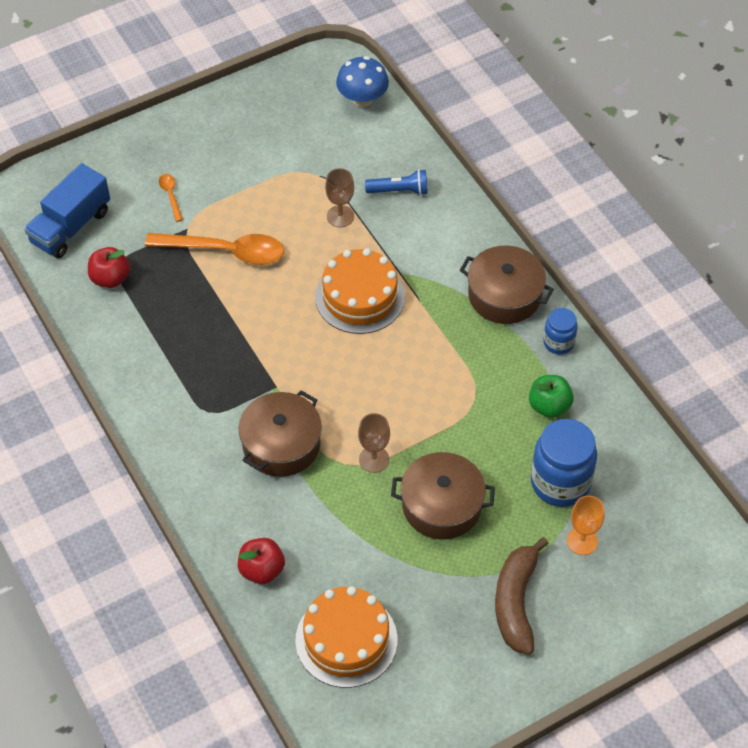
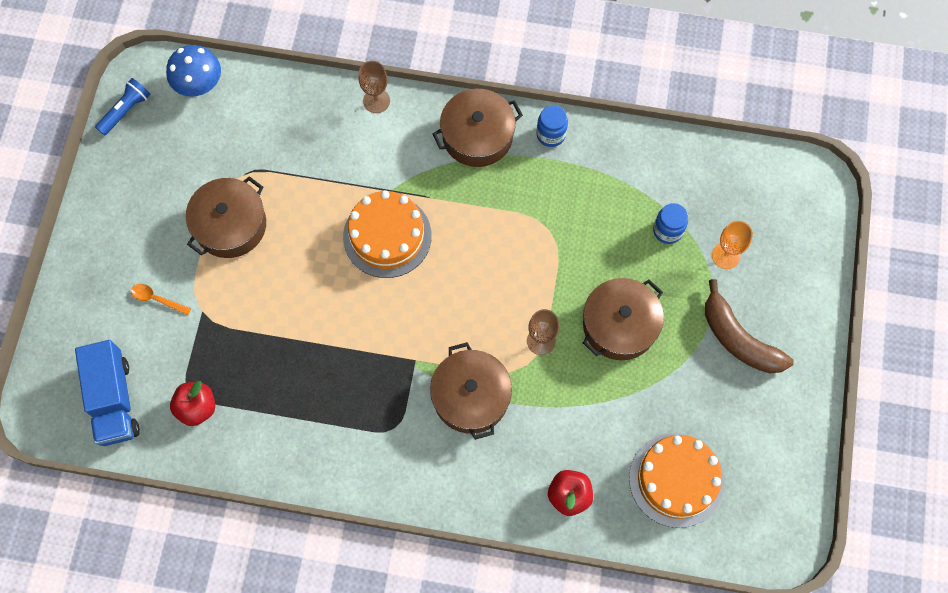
camera: 50 degrees left, 15 degrees up
orange spoon [145,233,284,265] -> none
brown goblet [325,168,354,228] -> brown goblet moved to [359,61,390,113]
blue flashlight [365,169,428,195] -> blue flashlight moved to [95,78,150,135]
green apple [529,375,574,418] -> none
blue jar [531,419,597,507] -> blue jar [653,203,688,244], size x0.55
none -> brown pot [186,176,266,258]

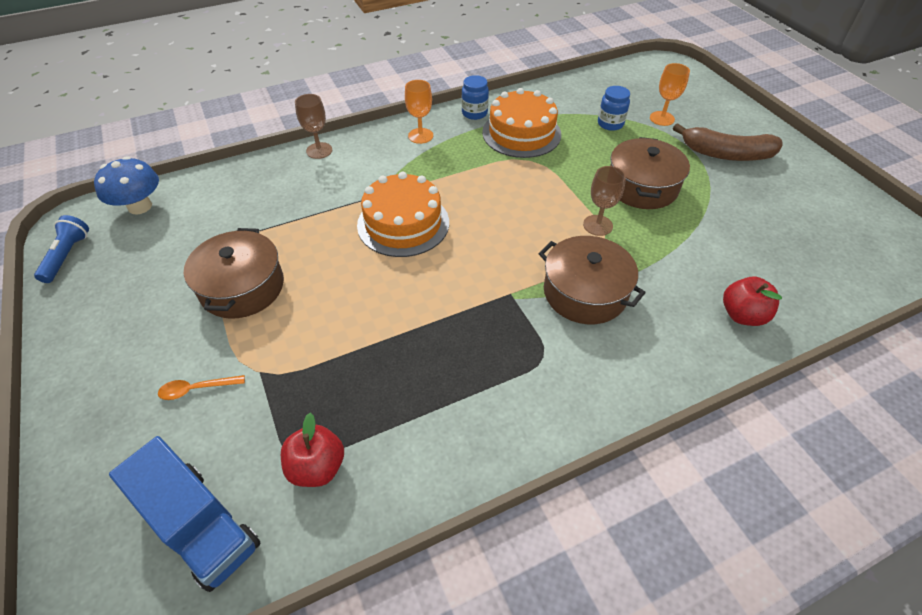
camera: 35 degrees left, 20 degrees down
brown pot [433,89,523,167] -> orange goblet [405,80,433,144]
orange cake [629,433,724,528] -> orange cake moved to [482,88,561,158]

